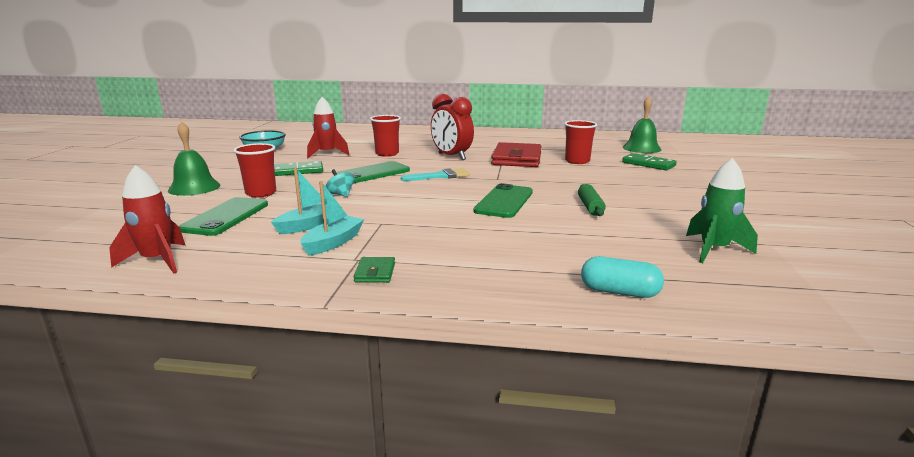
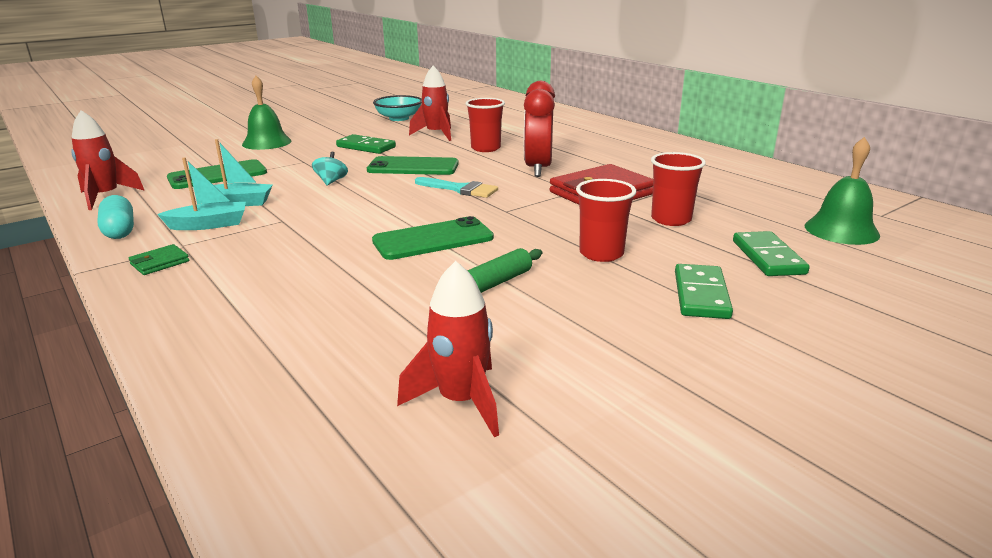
camera: 45 degrees right, 5 degrees up
red cup [234,143,276,197] -> red cup moved to [576,179,636,262]
turquoise capsule [581,256,664,298] -> turquoise capsule moved to [97,195,134,239]
green rocket [686,158,758,263] -> red rocket [397,261,499,437]
none -> green domino [675,264,733,319]

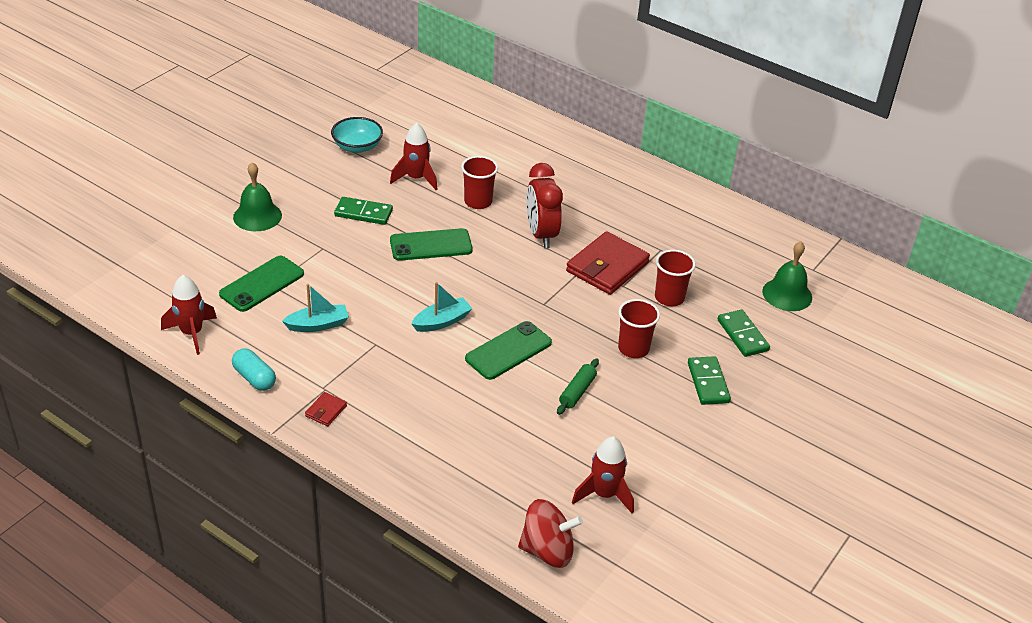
camera: 20 degrees left, 15 degrees up
green wallet [129,244,189,275] -> red wallet [305,392,347,426]
turquoise boat [157,157,246,230] -> turquoise boat moved to [411,282,473,332]
turquoise spinning top [312,152,348,185] -> none
turquoise brush [415,177,498,198] -> none
none -> red spinning top [518,499,583,568]

